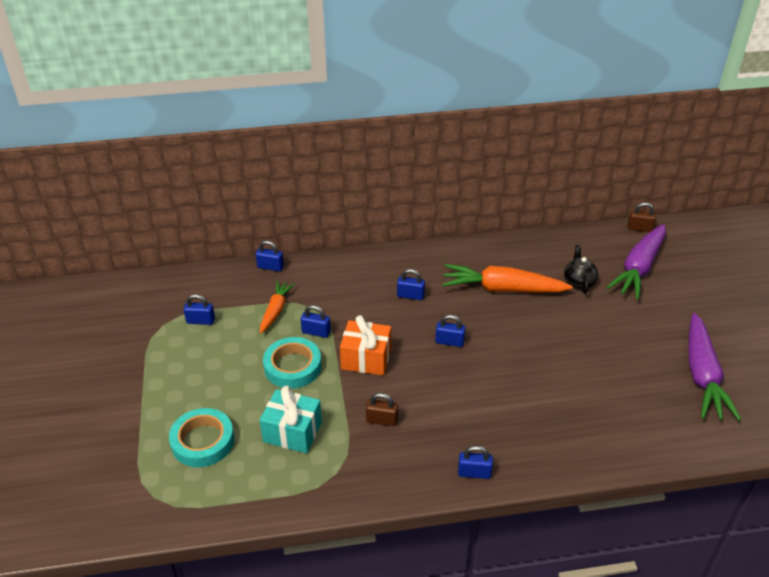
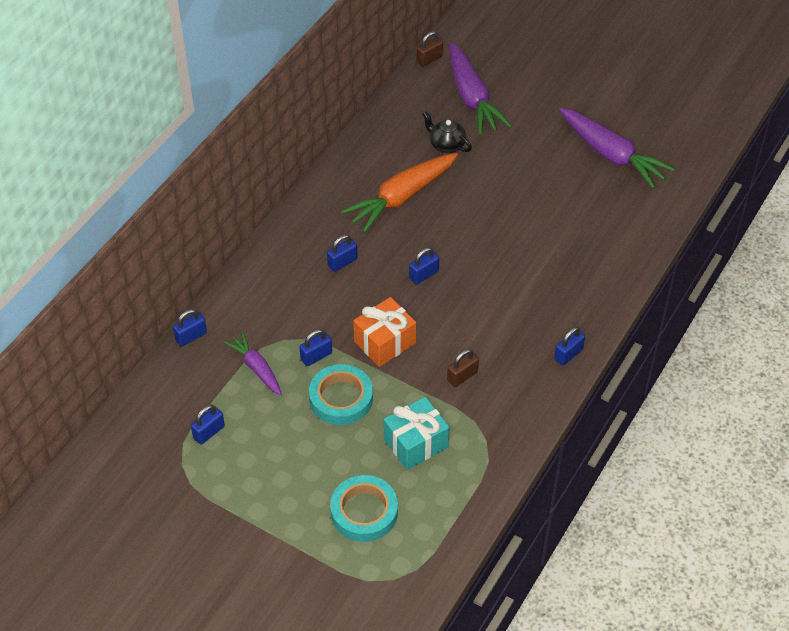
camera: 50 degrees left, 10 degrees up
orange carrot [260,281,295,333] -> purple carrot [224,332,282,396]

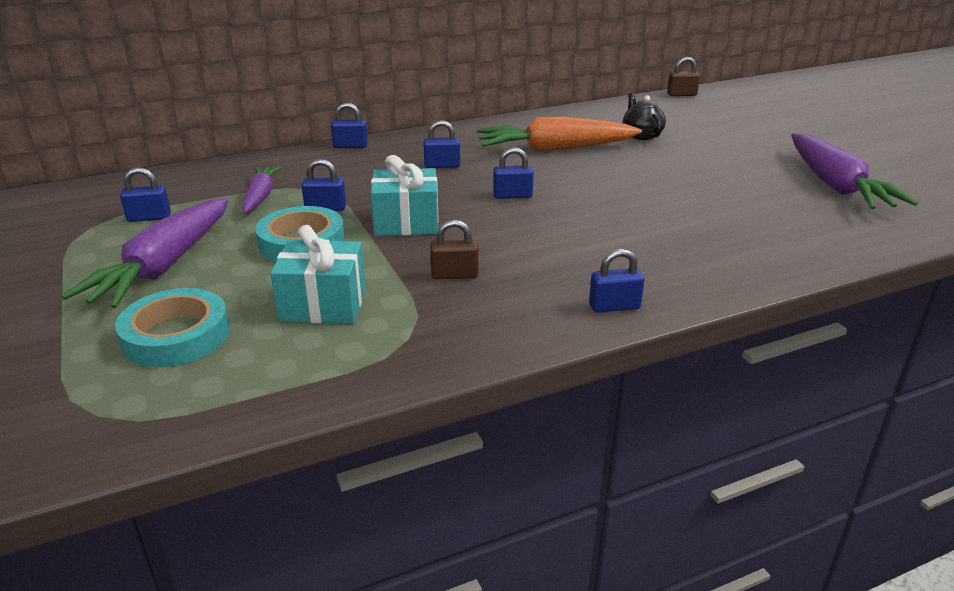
camera: 35 degrees right, 20 degrees down
blue padlock [173,309,207,346] -> blue padlock moved to [331,103,368,148]
orange gift [353,297,416,367] -> turquoise gift [371,155,439,236]
purple carrot [450,42,512,135] -> purple carrot moved to [61,198,228,309]

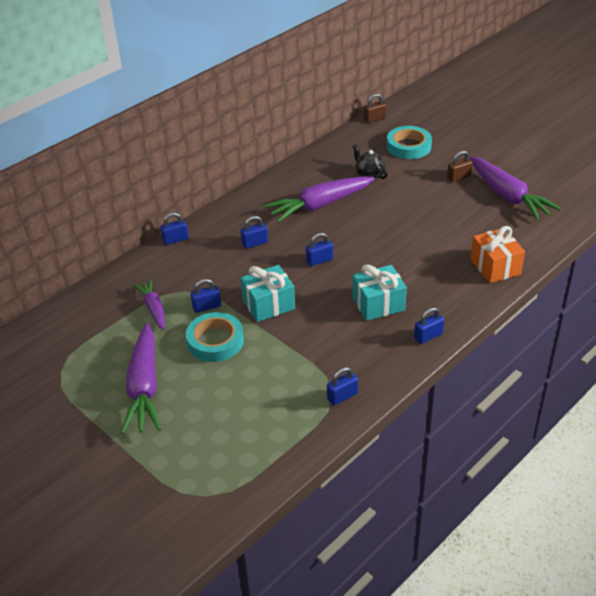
camera: 20 degrees left, 10 degrees up
turquoise tape [115,288,230,367] -> turquoise tape moved to [387,126,432,159]
blue padlock [120,167,171,222] -> blue padlock moved to [327,367,358,405]
turquoise gift [270,225,365,324] -> turquoise gift moved to [353,264,407,321]
brown padlock [430,220,479,279] -> brown padlock moved to [447,151,473,182]
orange carrot [477,116,642,152] -> purple carrot [264,176,375,222]
none -> orange gift [470,226,525,283]

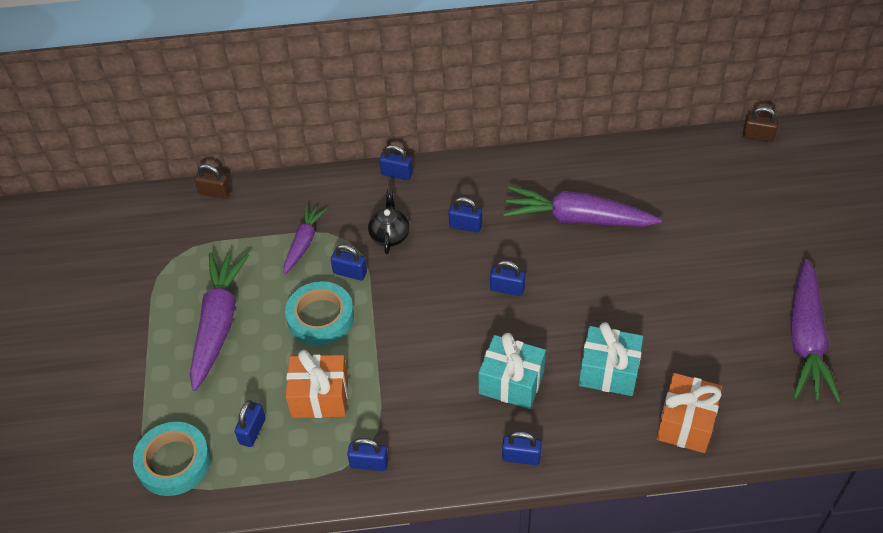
camera: 40 degrees right, 10 degrees up
purple carrot [121,323,161,434] -> purple carrot turned 150 degrees clockwise [190,252,249,391]
turquoise gift [241,265,295,322] -> turquoise gift moved to [579,322,643,396]
black teapot [353,144,388,179] -> black teapot moved to [368,190,410,254]
turquoise tape [387,126,432,159] -> turquoise tape moved to [133,422,211,496]
brown padlock [447,151,473,182] -> brown padlock moved to [195,164,231,199]
none -> blue padlock [235,400,266,447]
none -> orange gift [286,350,348,418]

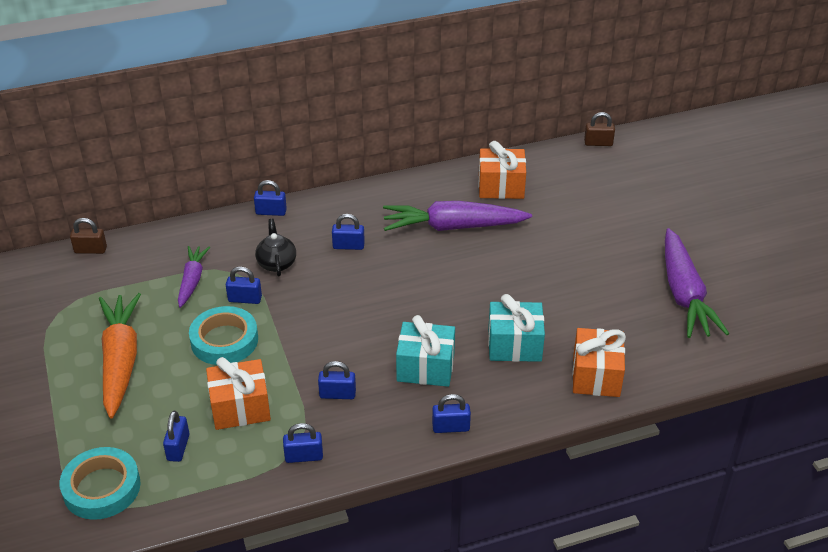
camera: 15 degrees left, 10 degrees down
purple carrot [190,252,249,391] -> orange carrot [99,293,141,418]
blue padlock [490,260,525,296] -> blue padlock moved to [318,361,356,399]
none -> orange gift [478,141,526,199]

